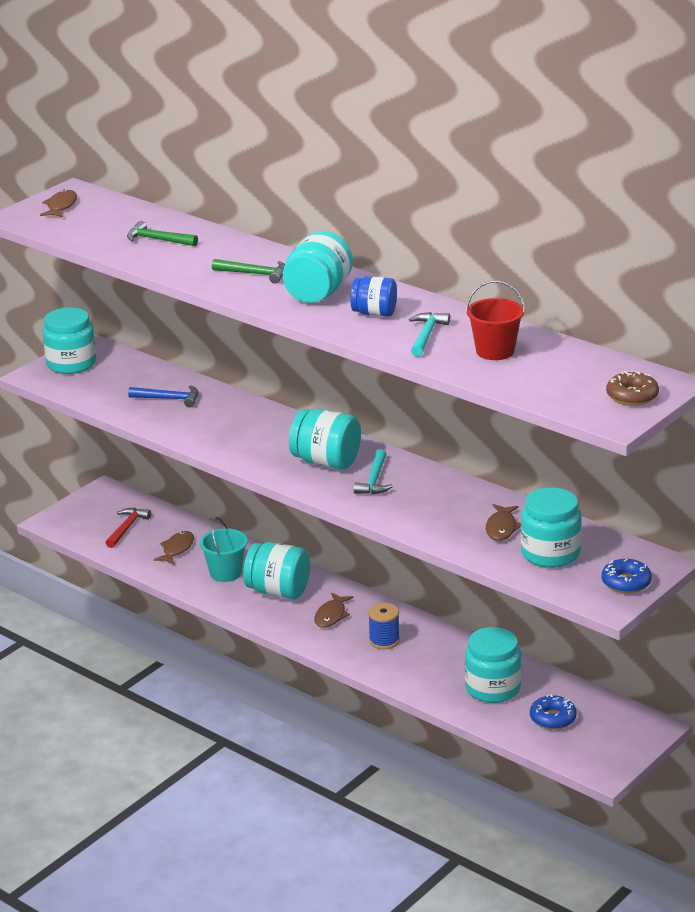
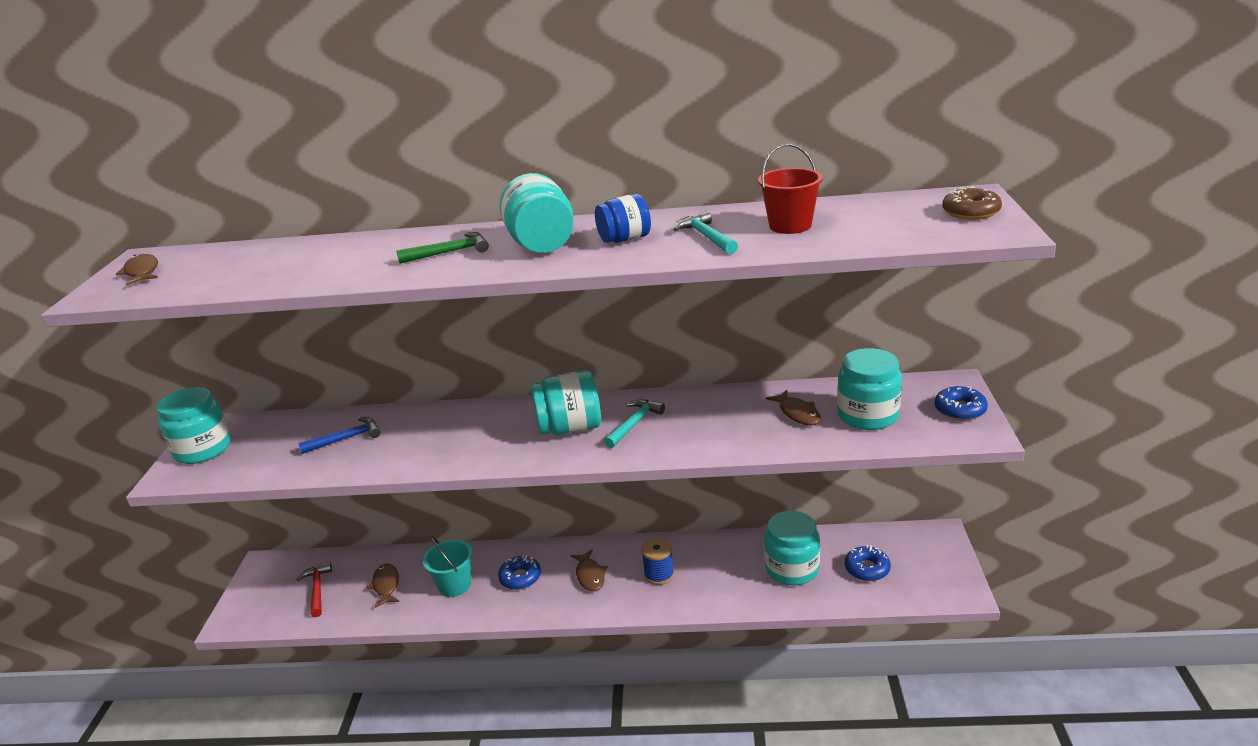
camera: 35 degrees left, 0 degrees up
green hammer [127,221,198,246] -> none
turquoise jar [243,542,310,599] -> blue donut [498,555,541,590]
turquoise hammer [354,449,393,494] -> turquoise hammer turned 120 degrees counterclockwise [604,399,665,448]

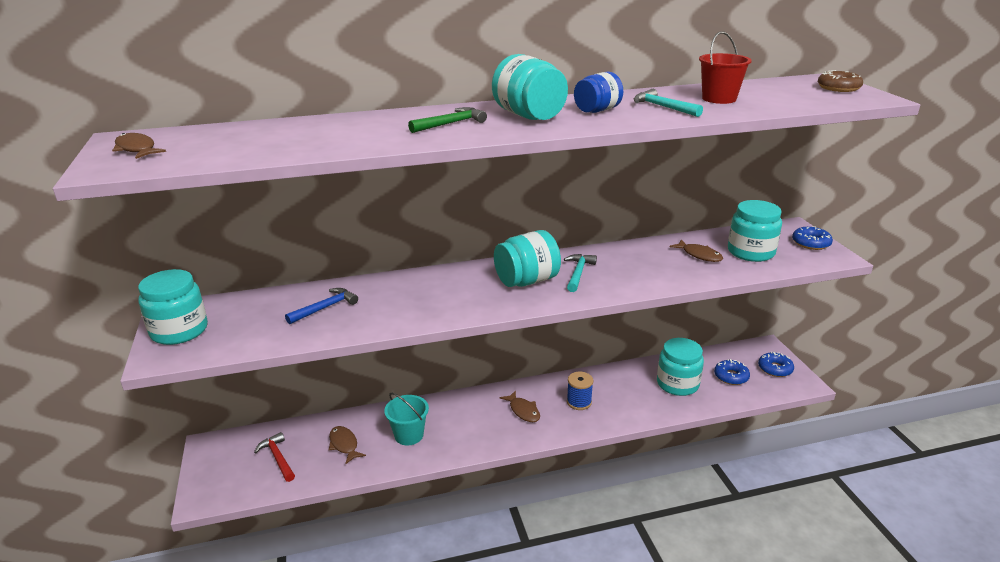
camera: 20 degrees left, 0 degrees up
blue donut [498,555,541,590] -> blue donut moved to [758,352,794,377]

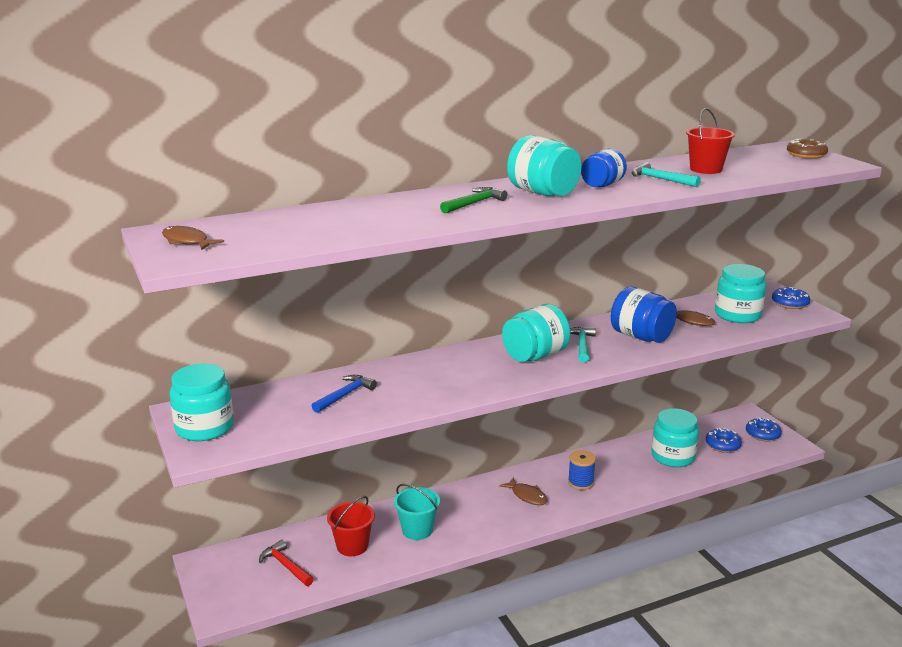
camera: 10 degrees left, 5 degrees down
brown fish [329,426,366,465] -> red bucket [327,496,375,556]
none -> blue jar [611,286,677,343]

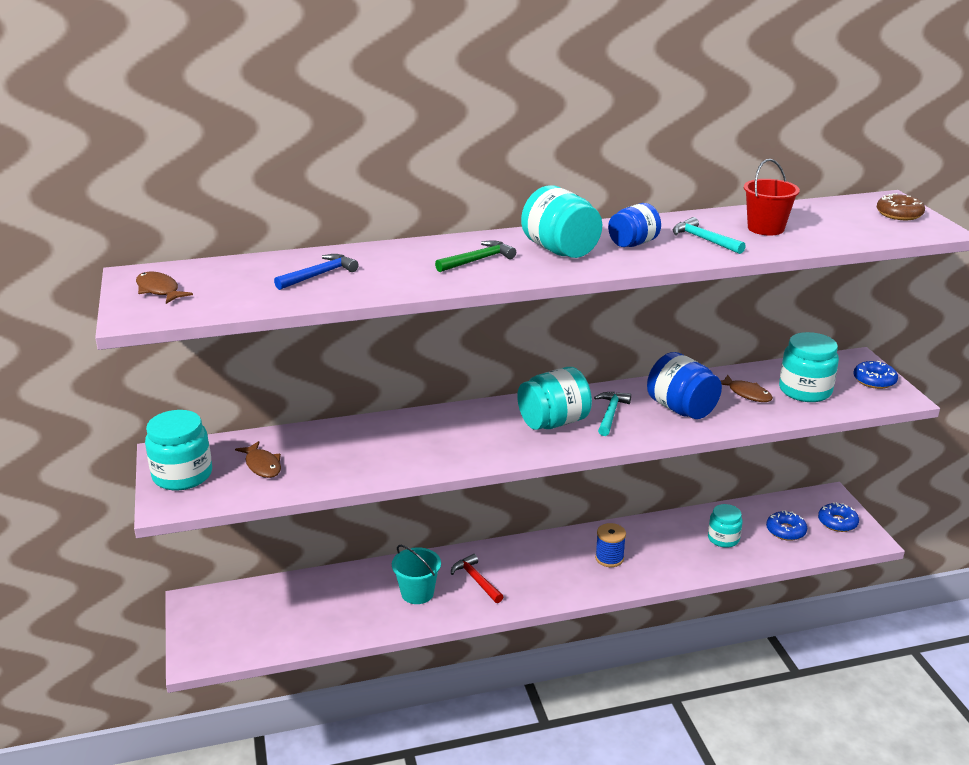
camera: 10 degrees right, 5 degrees up
red hammer [259,540,314,586] -> red hammer moved to [451,554,503,603]
blue hammer [312,375,377,413] -> blue hammer moved to [274,254,359,290]
red bucket [327,496,375,556] -> none
brown fish [499,477,548,505] -> brown fish moved to [235,441,281,478]
turquoise jar [651,408,699,467] -> turquoise jar [708,504,743,548], size x0.65

